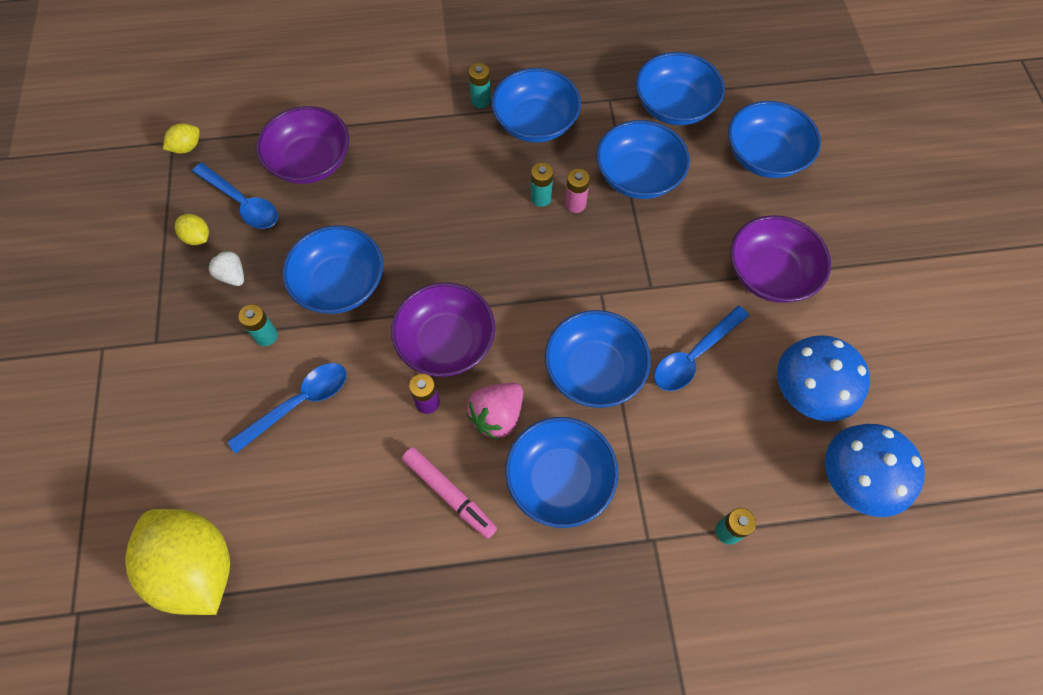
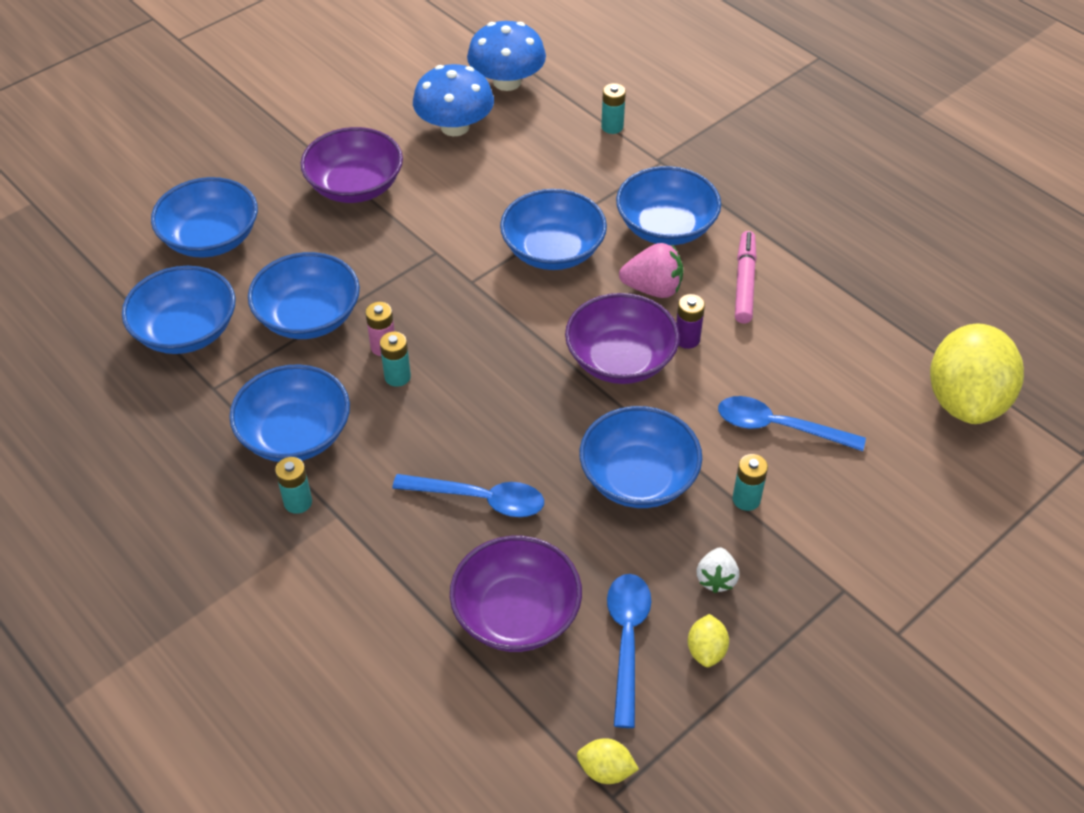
camera: 125 degrees left, 15 degrees down
blue spoon [654,306,749,391] -> blue spoon moved to [392,474,544,517]

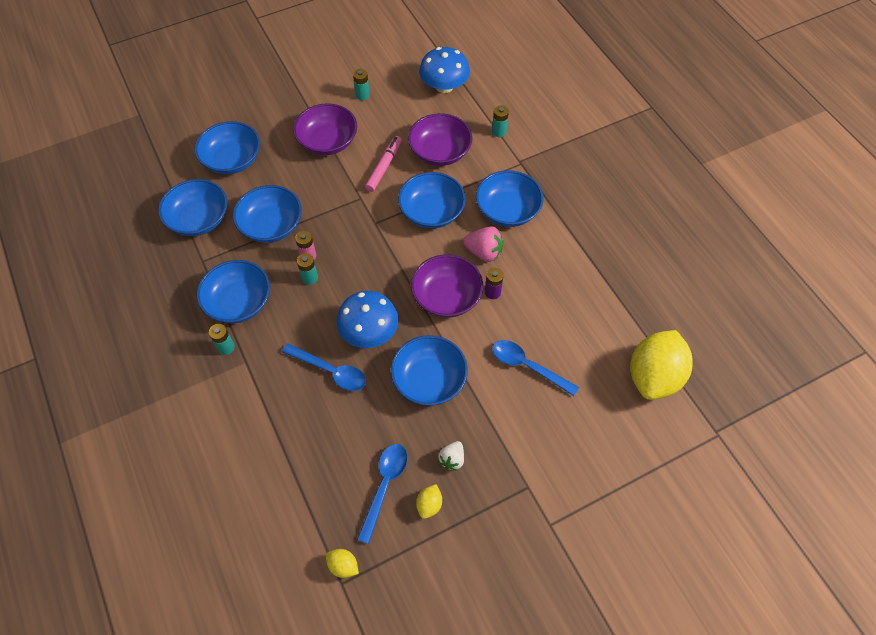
camera: 15 degrees right, 10 degrees up
blue mushroom [413,64,494,136] -> blue mushroom moved to [336,291,399,348]
purple bowl [450,536,582,652] -> purple bowl moved to [408,113,472,166]
turquoise battery [733,454,768,511] -> turquoise battery moved to [353,69,370,100]
pink marker [735,231,757,324] -> pink marker moved to [365,136,402,192]

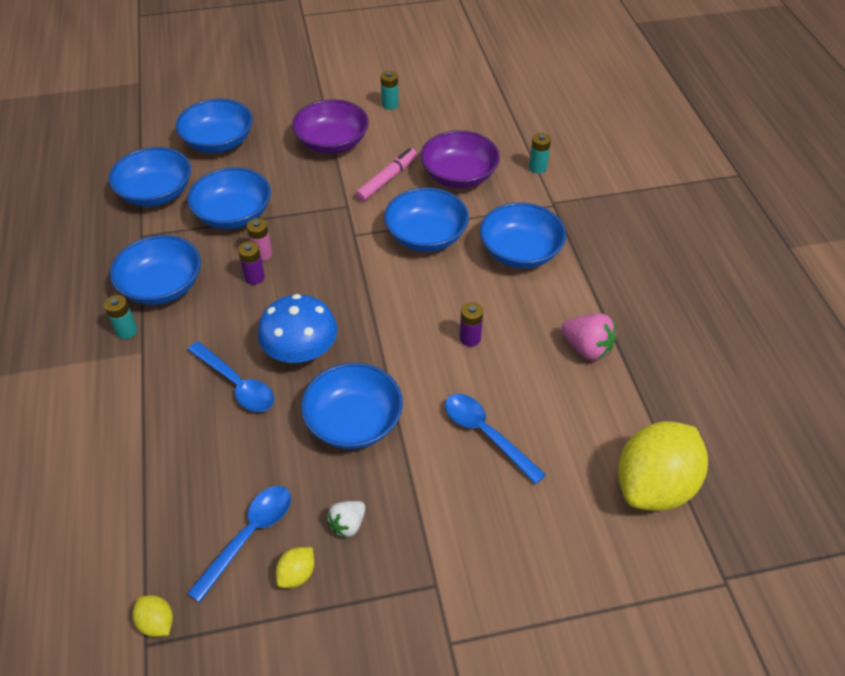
camera: 15 degrees right, 10 degrees down
turquoise battery [297,253,318,285] -> purple battery [238,242,265,285]
purple bowl [411,254,483,318] -> none
blue mushroom [419,47,470,93] -> none
pink strawberry [463,226,504,262] -> pink strawberry moved to [561,313,616,361]

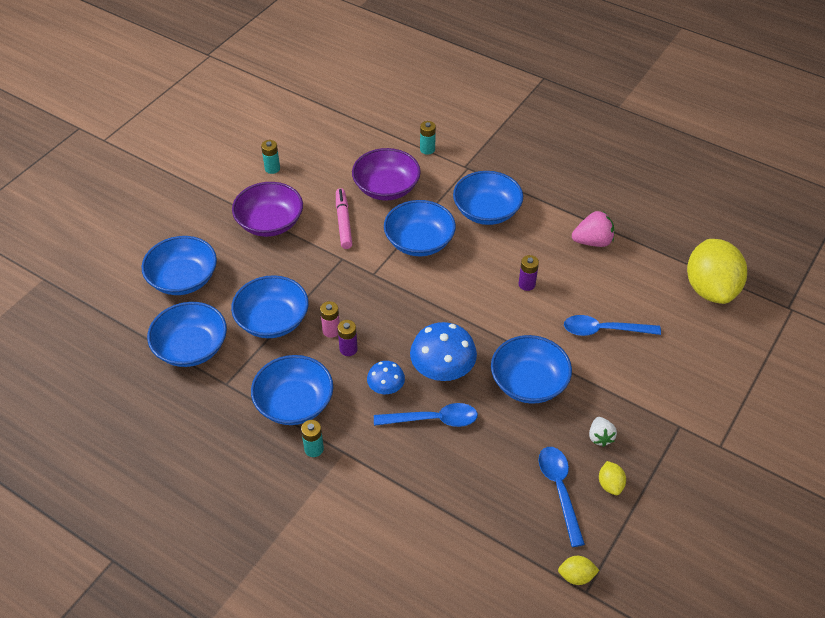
camera: 45 degrees left, 0 degrees up
none -> blue mushroom [367,361,405,394]

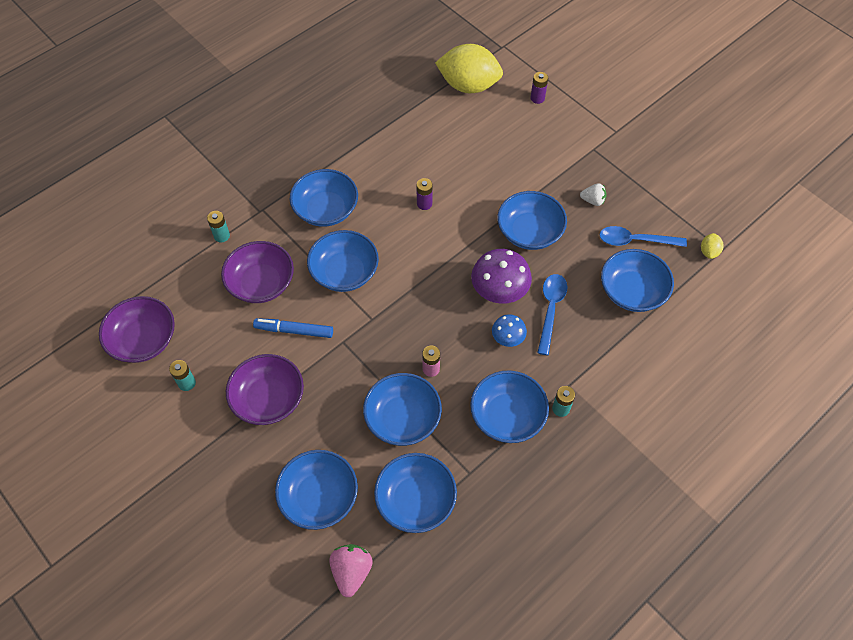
camera: 75 degrees left, 10 degrees up
pink marker [336,188,352,249] -> blue marker [253,318,333,338]
purple battery [338,320,358,356] -> purple battery moved to [530,72,548,104]
blue mushroom [410,322,477,381] -> purple mushroom [471,249,532,304]
blue spoon [564,315,661,336] -> none
pink strawberry [572,211,614,247] -> pink strawberry moved to [329,544,373,597]
yellow lemon [599,461,626,495] -> none
none -> purple bowl [99,296,175,363]
none -> blue bowl [601,249,674,312]

